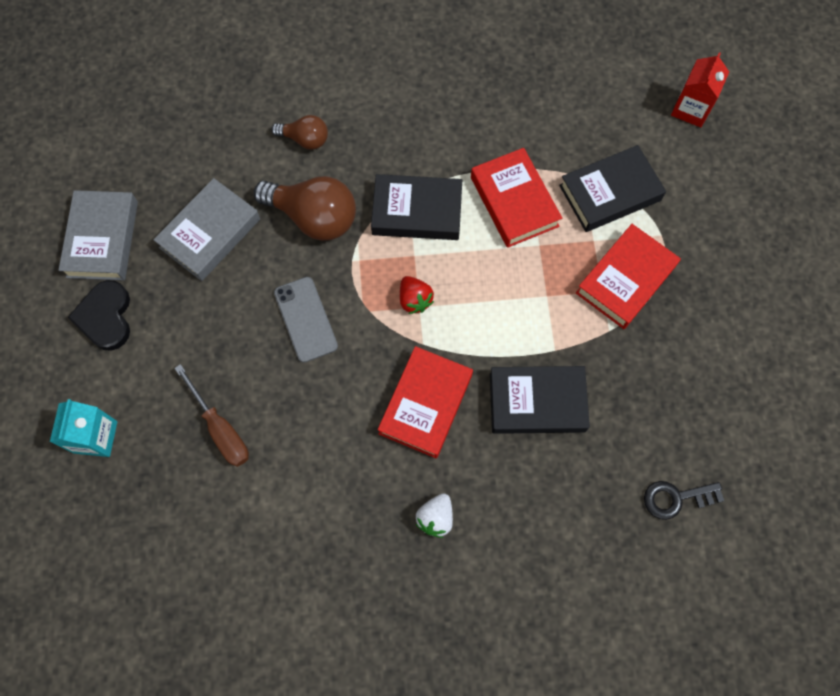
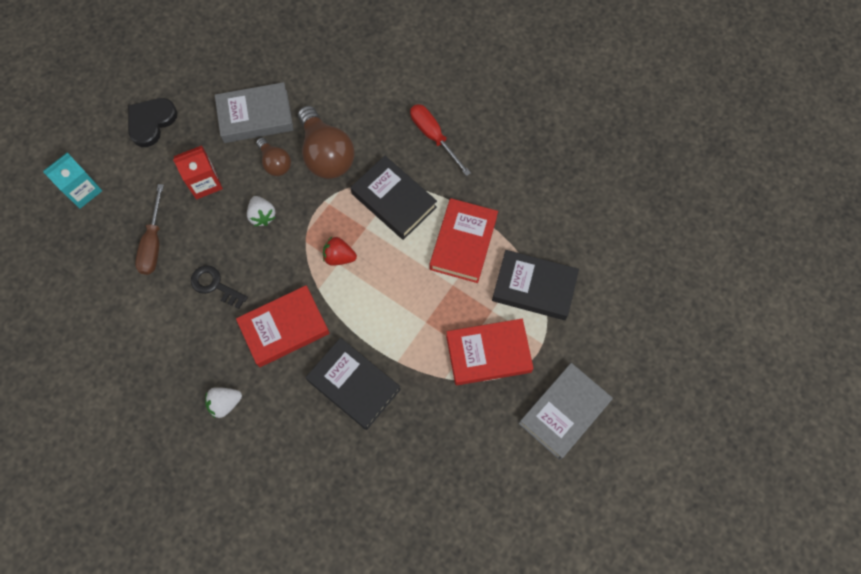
camera: 40 degrees right, 0 degrees up
grey book [59,190,138,280] -> grey book moved to [519,363,613,460]
brown light bulb [271,115,328,150] -> brown light bulb moved to [256,137,291,176]
grey phone [274,277,338,363] -> white strawberry [247,196,276,226]
red strawberry [400,276,434,314] -> red strawberry turned 90 degrees clockwise [323,237,357,266]
black key [644,481,724,520] -> black key moved to [191,265,248,309]
red carton [671,52,729,127] -> red carton moved to [173,145,223,200]
none -> red screwdriver [410,104,471,176]

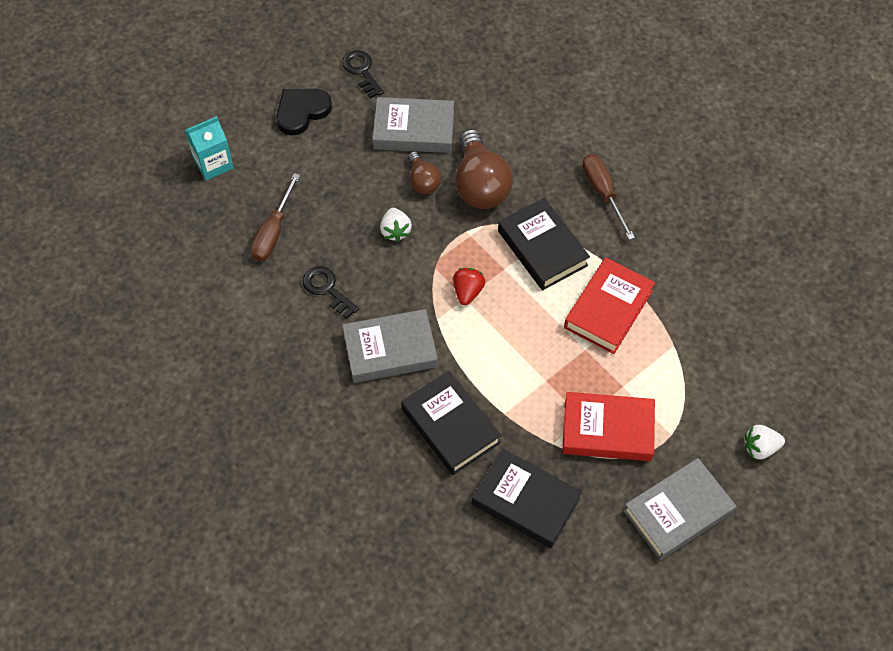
camera: 15 degrees right, 10 degrees down
red carton [173,145,223,200] -> none
white strawberry [205,387,242,419] -> white strawberry moved to [745,425,785,459]
red book [236,285,330,367] -> grey book [342,309,438,383]
red strawberry [323,237,357,266] -> red strawberry turned 75 degrees clockwise [453,268,485,305]
red screwdriver [410,104,471,176] -> brown screwdriver [583,154,635,240]
black book [492,250,579,320] -> black book moved to [472,448,582,549]
none -> black key [342,50,384,98]

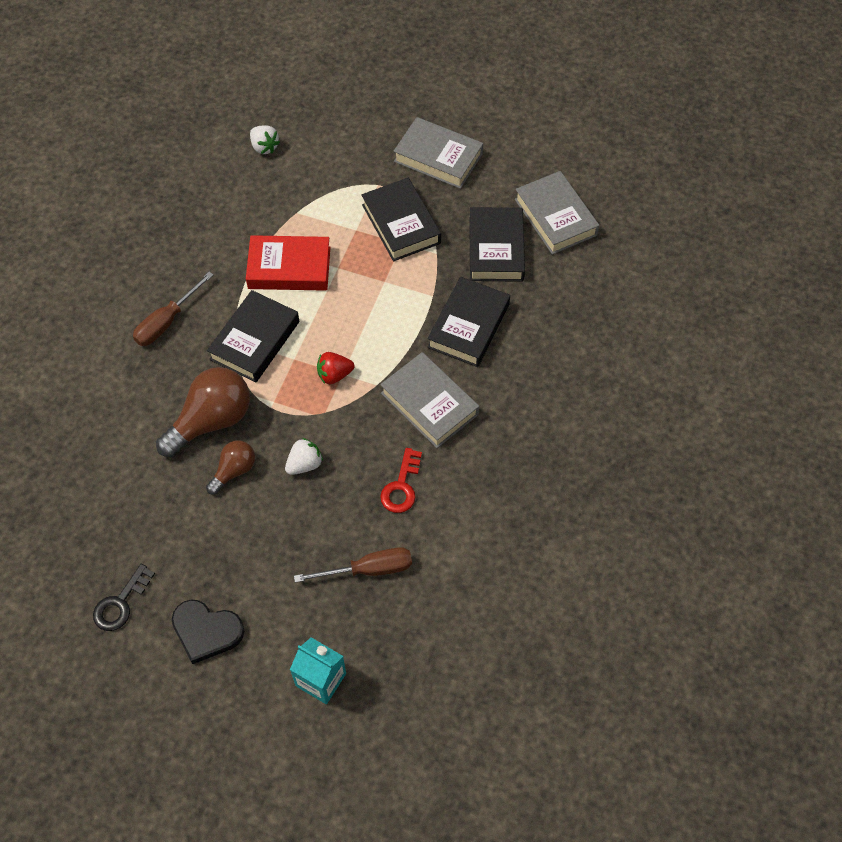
camera: 120 degrees left, 0 degrees up
black key [303,266,359,319] -> red key [380,448,422,513]
grey book [373,97,454,153] -> grey book moved to [515,171,599,255]
red book [562,392,655,461] -> black book [361,178,441,261]
white strawberry [745,425,785,459] -> white strawberry moved to [250,125,280,154]

